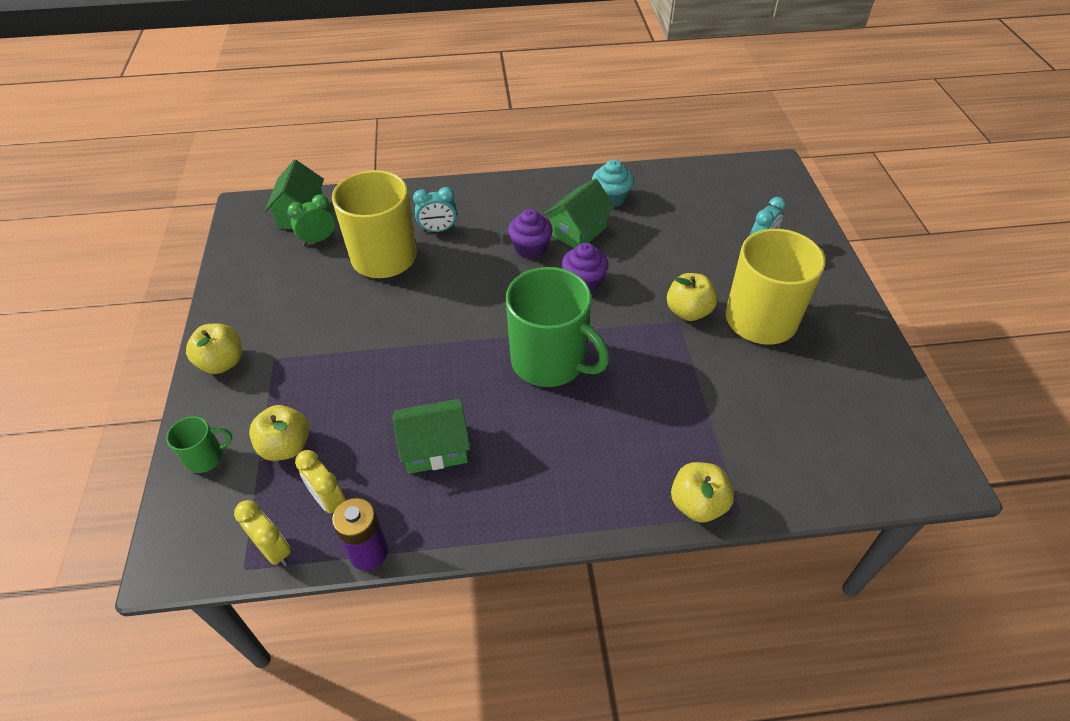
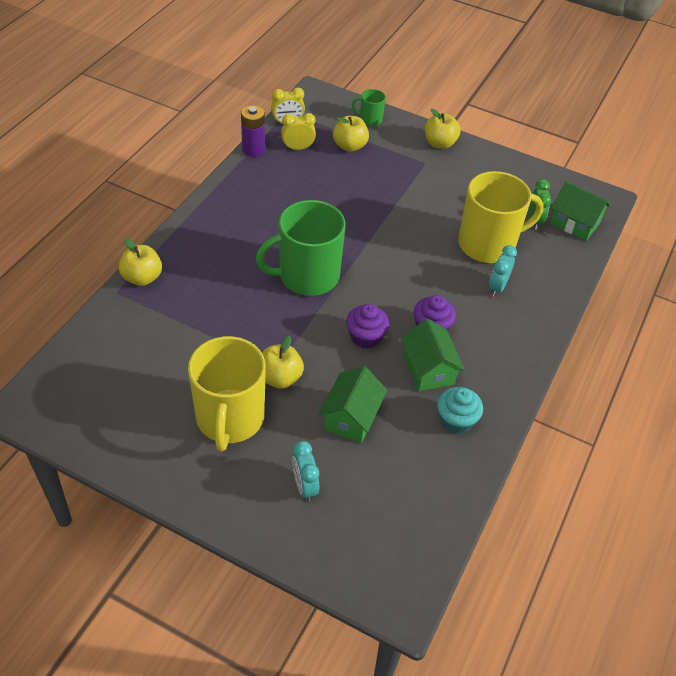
camera: 120 degrees right, 0 degrees up
green mug [166,416,232,473] -> green mug turned 90 degrees clockwise [352,89,386,126]
green house [392,399,470,474] -> green house moved to [319,366,387,443]

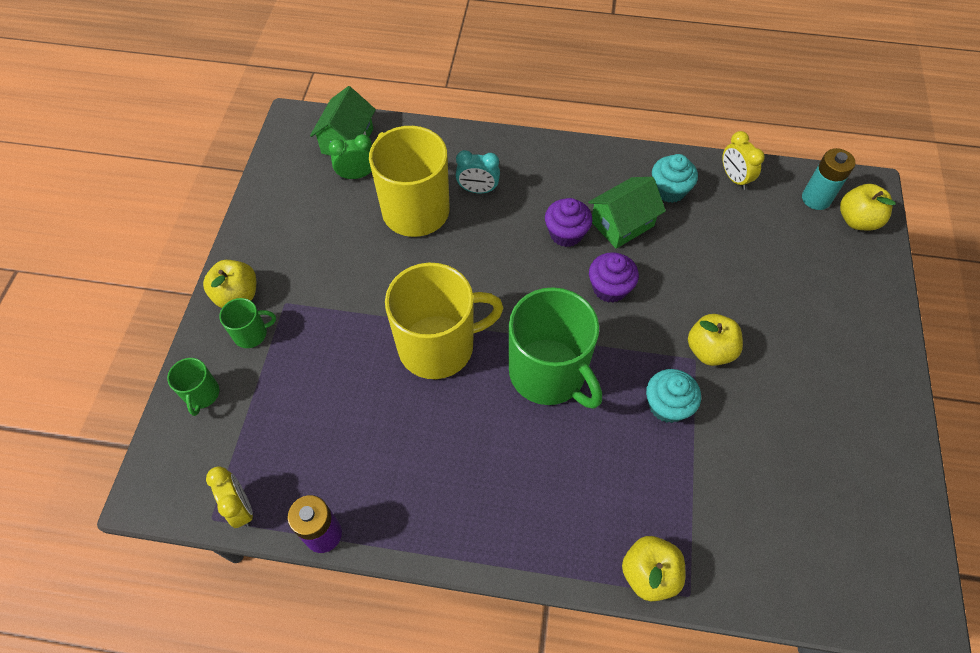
camera: 105 degrees left, 10 degrees up
yellow mug [188,336,266,451] -> yellow mug moved to [385,263,503,379]
yellow clock [281,113,316,150] -> yellow clock moved to [722,131,765,190]
turquoise clock [292,441,319,502] -> none
green house [319,366,387,443] -> none
yellow apple [333,116,369,152] -> yellow apple moved to [840,184,896,231]
none -> green mug [219,298,276,348]
none -> turquoise cupcake [646,369,701,423]
none -> turquoise battery [802,148,856,210]

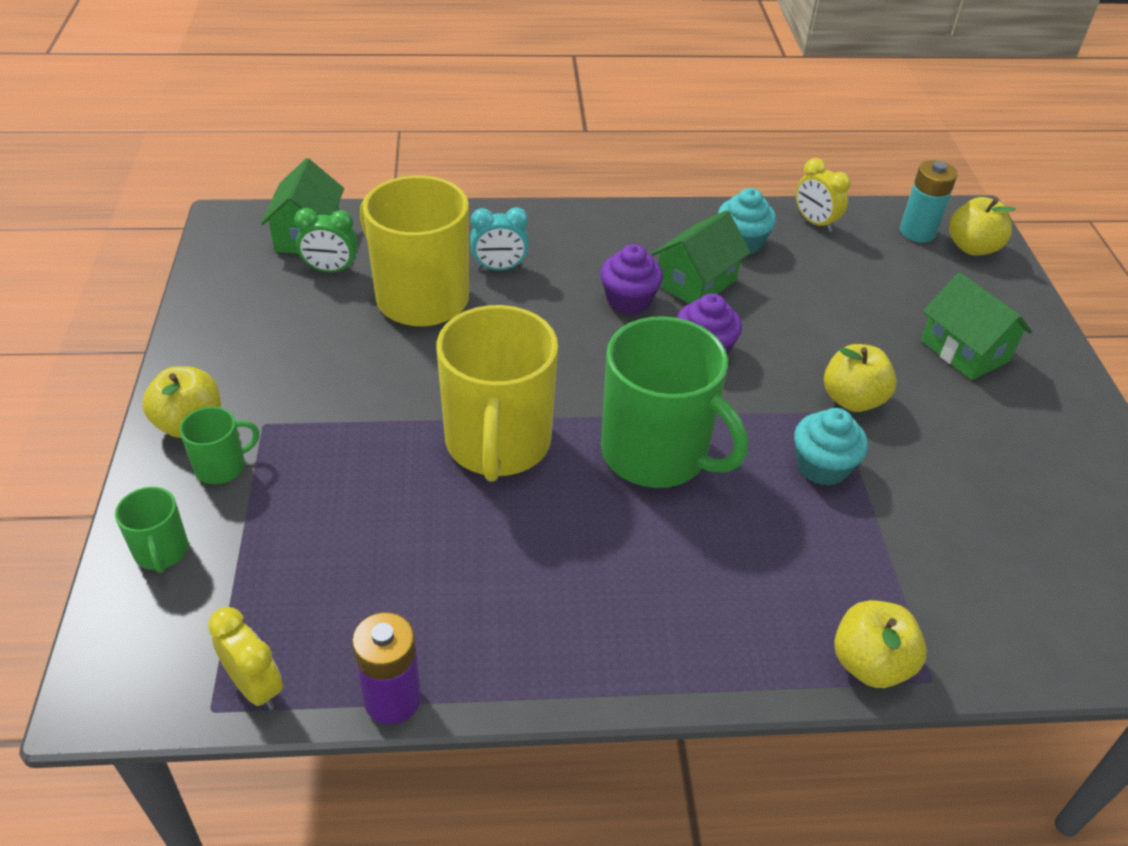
camera: 15 degrees left, 15 degrees down
green clock [329,134,372,179] -> green clock turned 150 degrees counterclockwise [294,208,358,272]
yellow mug [385,263,503,379] -> yellow mug turned 120 degrees clockwise [437,305,558,482]
none -> green house [921,272,1032,380]

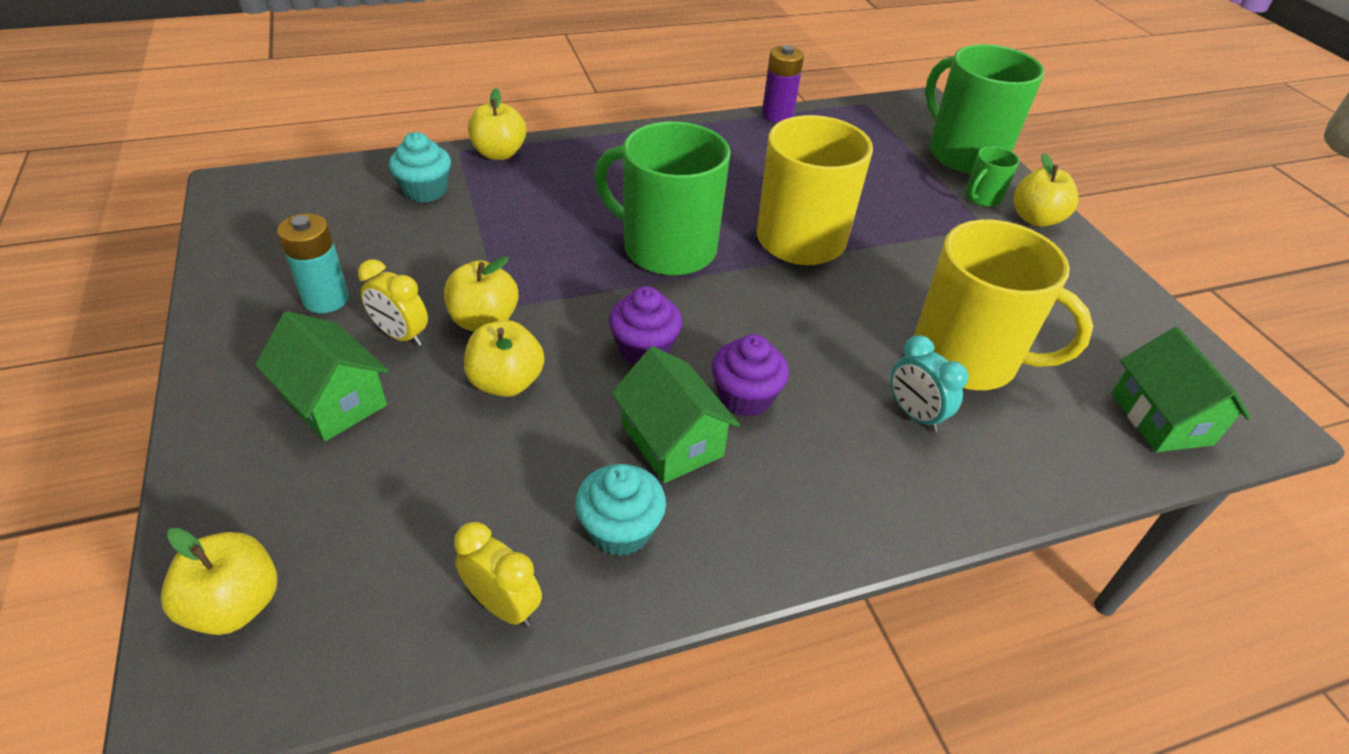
camera: 165 degrees right, 0 degrees up
green mug [115,487,188,573] -> green mug [925,44,1045,173], size x2.22
yellow clock [208,607,283,710] -> yellow clock moved to [358,259,428,346]
green clock [294,208,358,272] -> none
turquoise clock [470,207,529,270] -> turquoise clock turned 105 degrees counterclockwise [891,335,968,432]
green house [651,210,750,304] -> green house turned 60 degrees counterclockwise [611,346,740,483]
turquoise cupcake [794,408,868,486] -> turquoise cupcake moved to [389,132,451,202]
turquoise battery [900,160,958,242] -> turquoise battery moved to [277,213,349,313]
none -> yellow apple [464,320,544,397]

